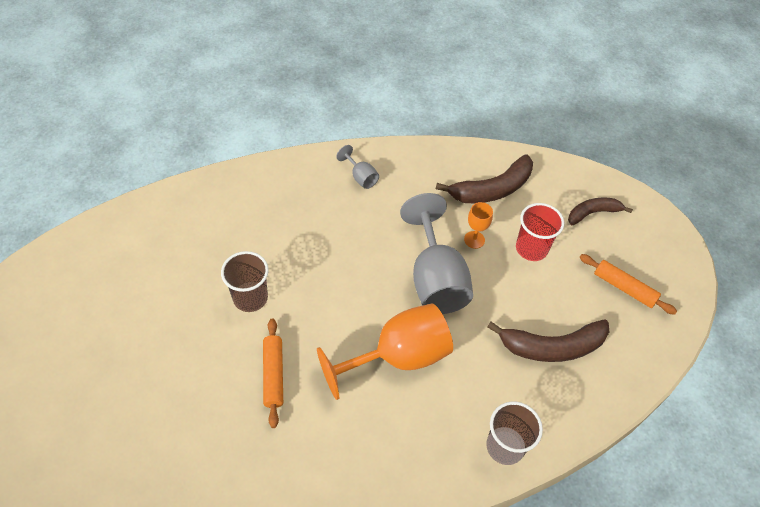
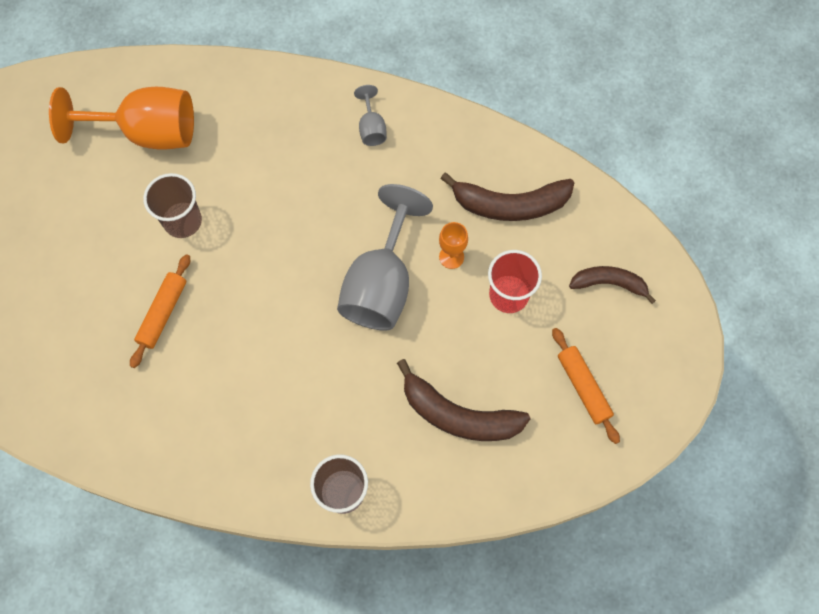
camera: 30 degrees right, 15 degrees up
orange goblet [317,303,453,400] -> orange goblet moved to [49,87,194,150]

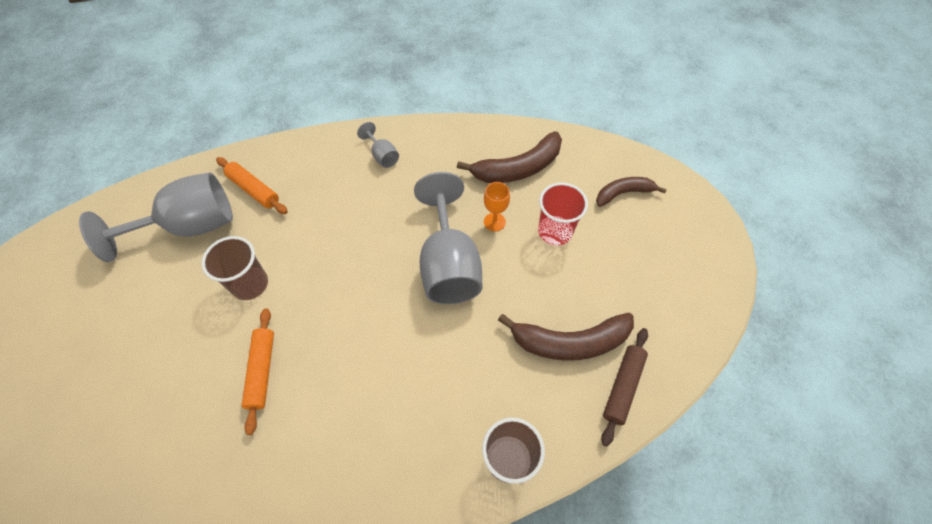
camera: 25 degrees left, 10 degrees down
orange goblet [49,87,194,150] -> grey goblet [79,172,233,262]
orange rolling pin [552,328,620,444] -> orange rolling pin moved to [216,157,288,214]
none -> brown rolling pin [601,328,648,447]

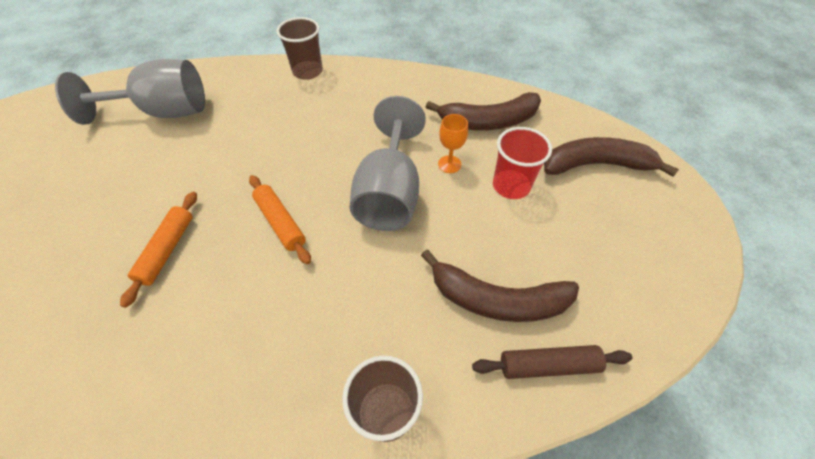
camera: 15 degrees right, 5 degrees down
brown cup [202,236,268,300] -> brown cup moved to [277,17,323,80]
orange rolling pin [216,157,288,214] -> orange rolling pin moved to [249,175,311,264]
grey goblet [357,122,399,168] -> none
brown banana [596,177,667,207] -> brown banana [544,137,679,177], size x1.59
brown rolling pin [601,328,648,447] -> brown rolling pin turned 45 degrees clockwise [472,345,632,379]

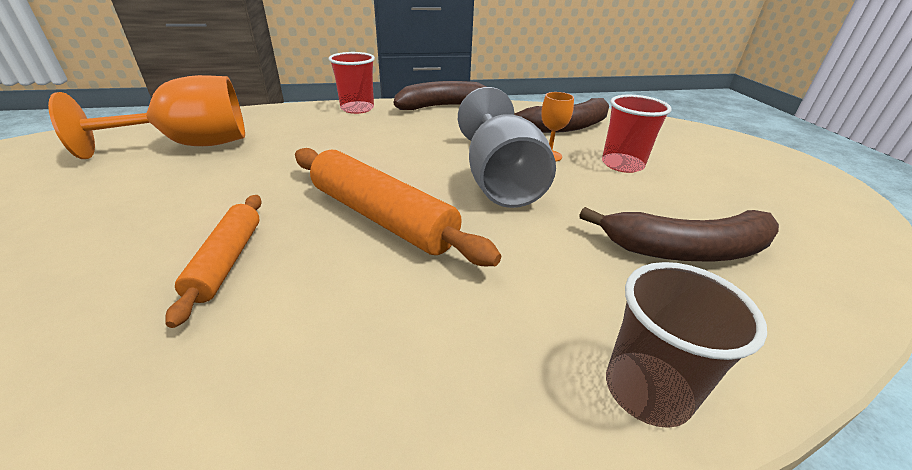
camera: 15 degrees left, 20 degrees down
grey goblet [55,59,205,125] -> orange goblet [48,75,245,159]
orange rolling pin [249,175,311,264] -> orange rolling pin [295,148,501,266], size x1.69
brown cup [277,17,323,80] -> red cup [329,52,375,114]
brown rolling pin [472,345,632,379] -> none
brown banana [544,137,679,177] -> brown banana moved to [394,81,487,110]

